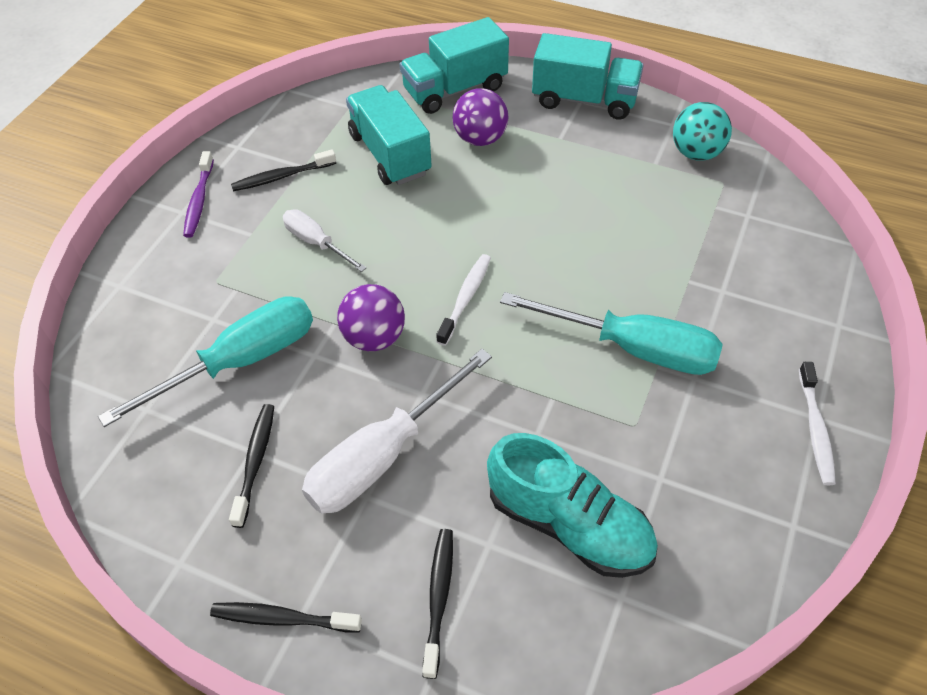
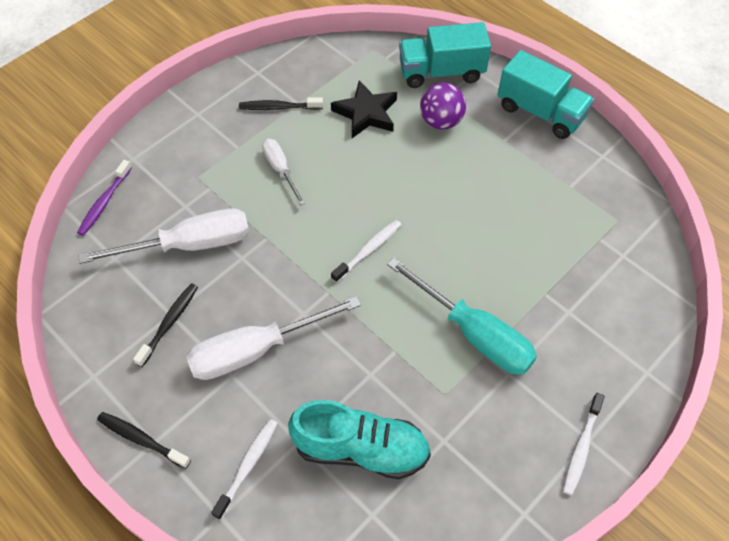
camera: 20 degrees right, 5 degrees up
turquoise screwdriver [98,296,313,427] -> white screwdriver [78,208,249,264]
purple toothbrush [183,151,214,238] -> purple toothbrush moved to [77,160,132,236]
purple ball [337,284,405,351] -> none
turquoise truck [346,85,432,185] -> black star [331,80,397,138]
black toothbrush [422,529,453,679] -> white toothbrush [211,419,278,520]
turquoise shoe [487,433,658,578] -> turquoise shoe turned 45 degrees counterclockwise [288,400,431,479]
turquoise ball [673,102,732,161] -> none

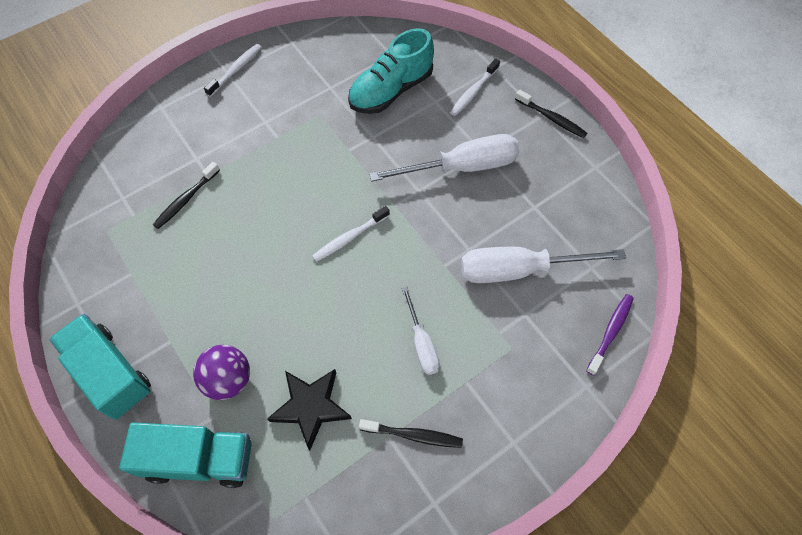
camera: 170 degrees left, 5 degrees up
black toothbrush [133,283,198,367] -> black toothbrush moved to [153,162,220,229]
turquoise shoe [288,400,431,479] -> turquoise shoe turned 60 degrees counterclockwise [348,28,434,114]
turquoise screwdriver [387,258,537,375] -> none

